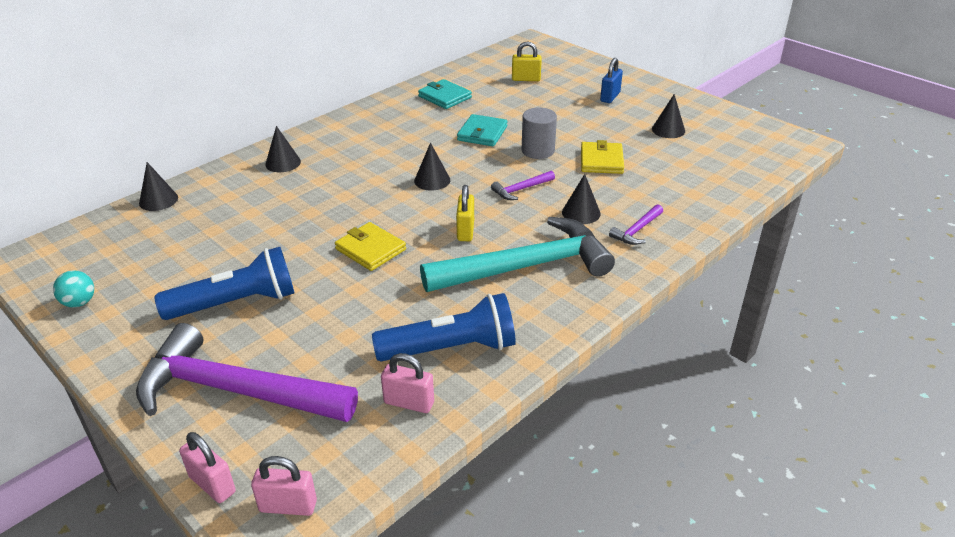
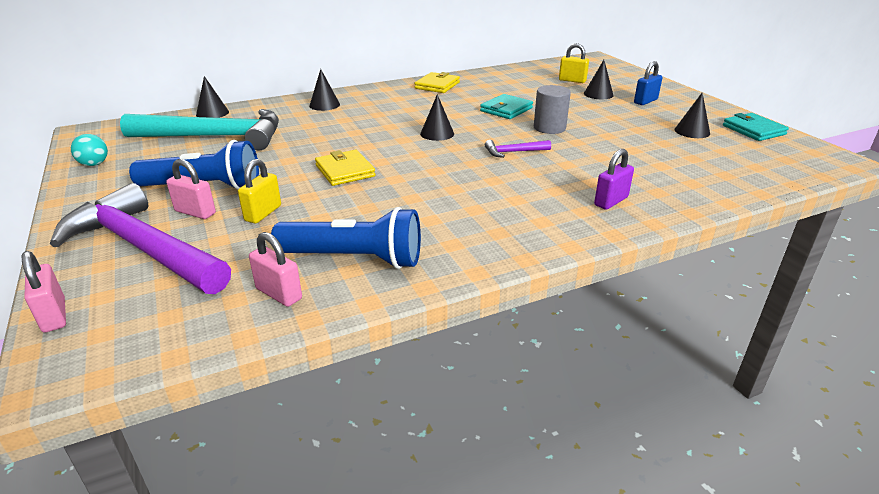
camera: 20 degrees right, 5 degrees down
pink padlock [251,456,317,516] -> pink padlock moved to [166,159,216,219]
turquoise wallet [418,79,472,109] -> turquoise wallet moved to [723,113,789,141]
turquoise hammer [420,217,615,292] -> turquoise hammer moved to [120,109,279,150]
yellow padlock [456,185,474,241] -> yellow padlock moved to [238,159,281,223]
black cone [562,174,601,224] -> black cone moved to [584,60,614,99]
yellow wallet [581,140,624,174] -> yellow wallet moved to [414,72,460,93]
purple hammer [609,204,663,245] -> purple padlock [594,149,634,210]

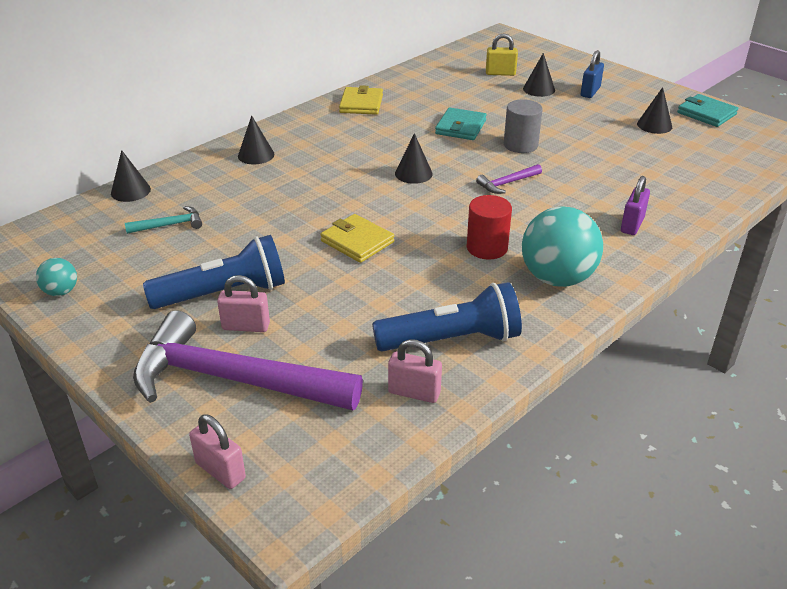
camera: 20 degrees left, 5 degrees up
turquoise hammer [120,109,279,150] -> turquoise hammer [125,206,202,234], size x0.40
yellow padlock [238,159,281,223] -> none
none -> red cylinder [467,195,512,259]
none -> turquoise ball [522,206,603,287]

